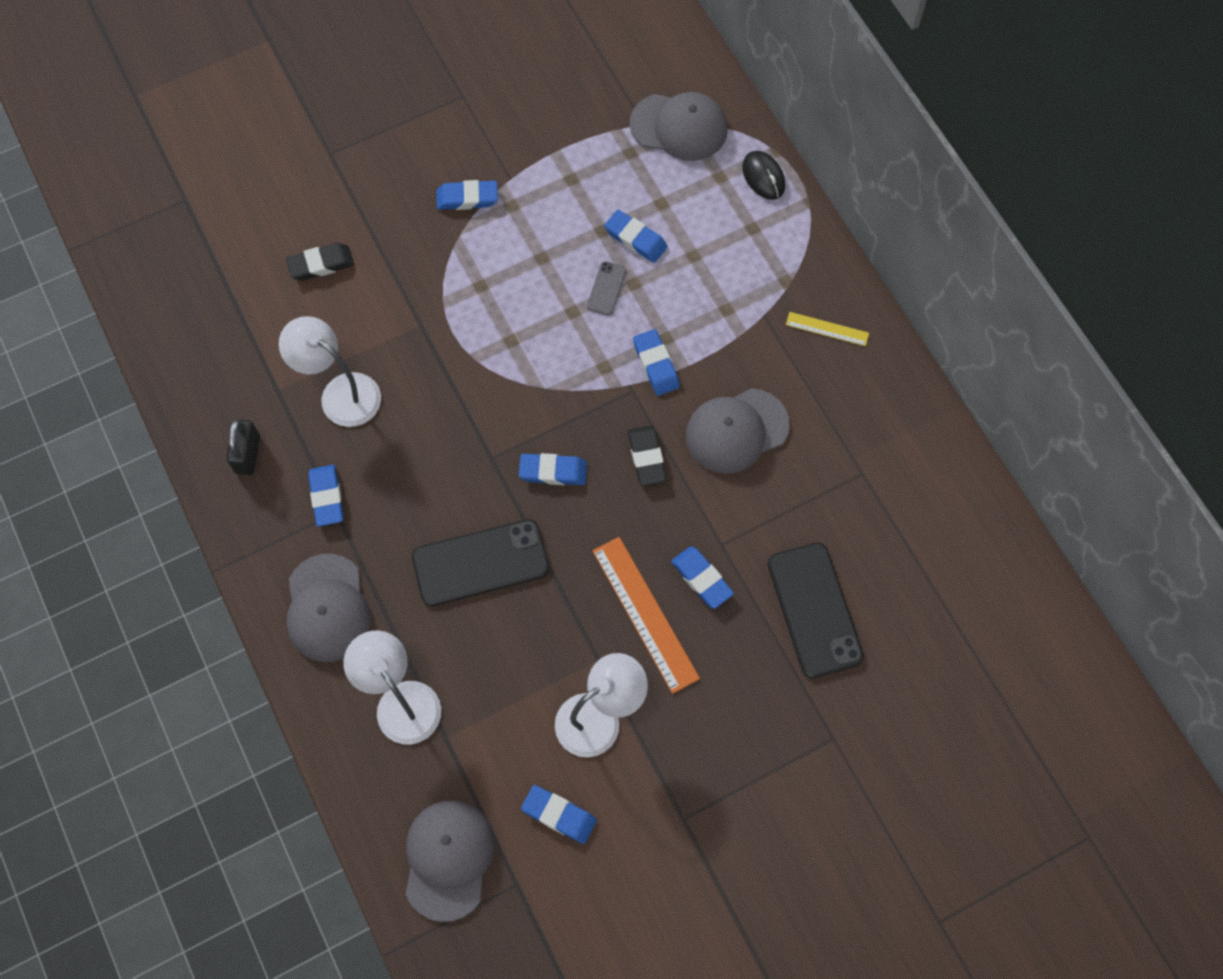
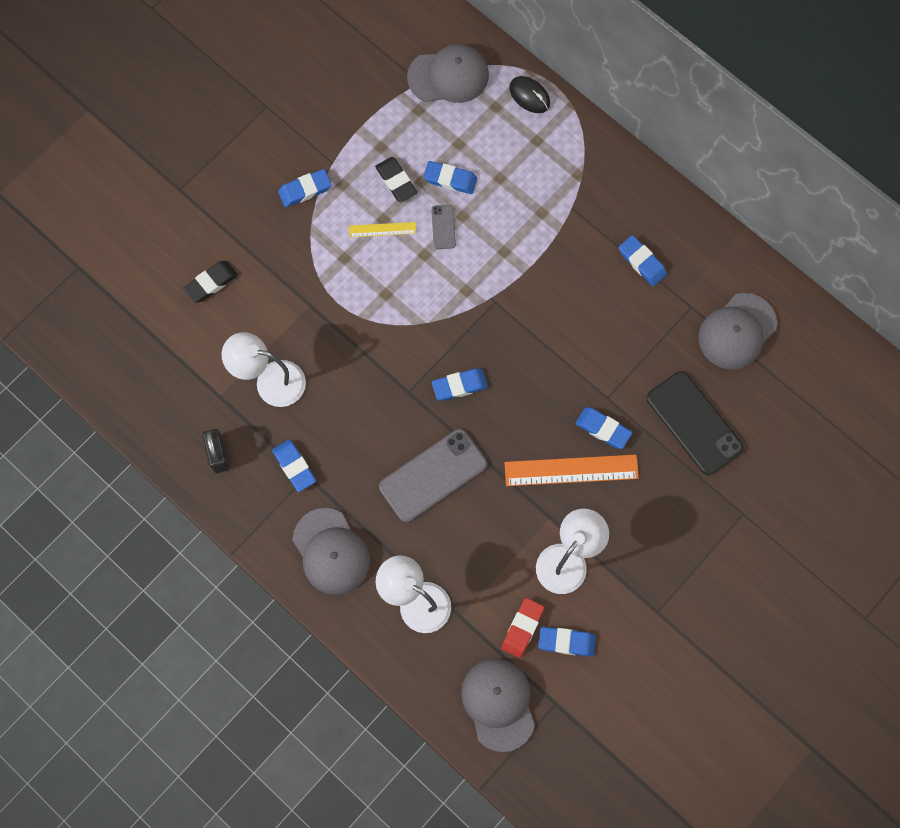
camera: 20 degrees left, 5 degrees up
black phone [412,519,549,606] -> grey phone [379,429,487,522]
orange ruler [592,537,700,694] -> orange ruler turned 45 degrees counterclockwise [504,455,639,486]
black eraser [628,426,667,486] -> black eraser moved to [375,157,417,202]
blue eraser [633,329,680,396] -> blue eraser moved to [619,235,667,286]
grey cap [686,388,790,474] -> grey cap moved to [698,293,777,370]
yellow ruler [786,312,869,346] -> yellow ruler moved to [349,222,416,237]
none -> red eraser [501,598,545,658]

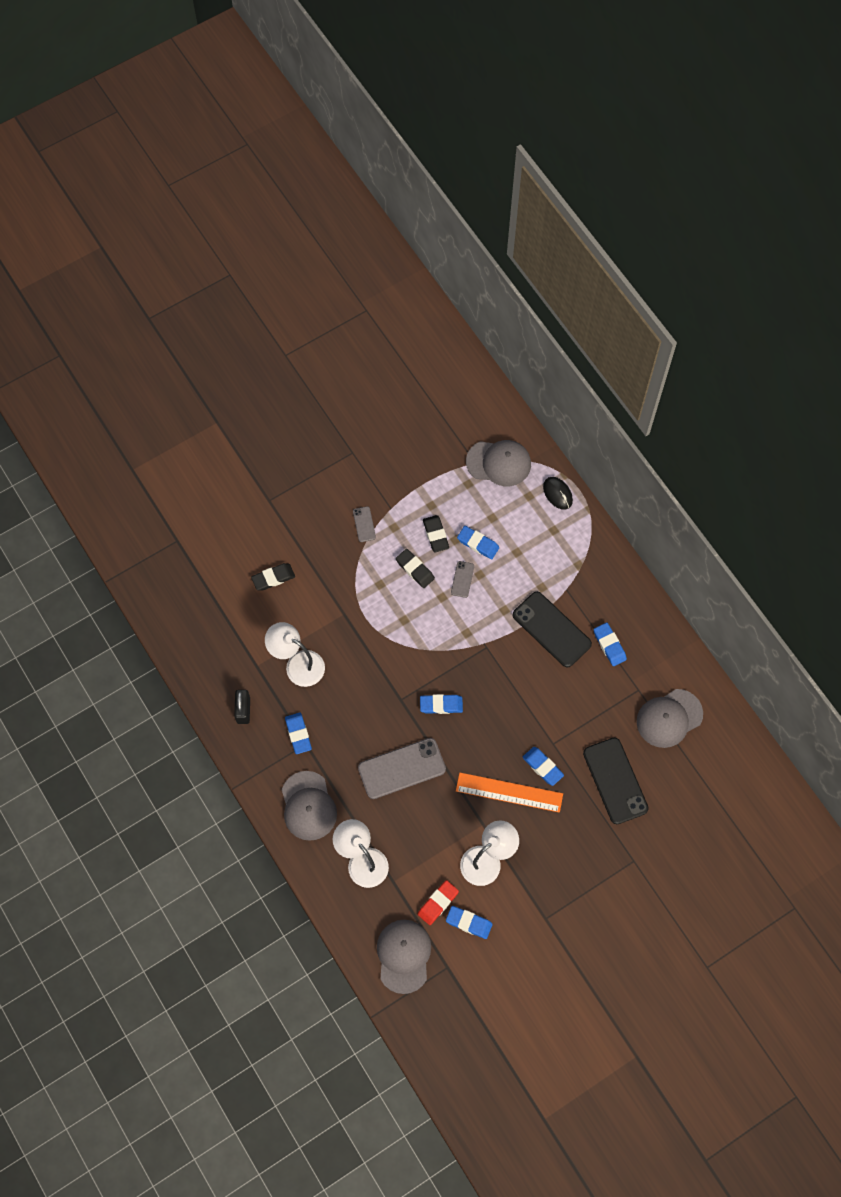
camera: 15 degrees right, 5 degrees down
blue eraser [278,169,332,207] -> grey phone [353,506,376,542]
yellow ruler [349,222,416,237] -> black eraser [396,549,435,588]
none -> black phone [513,592,592,667]

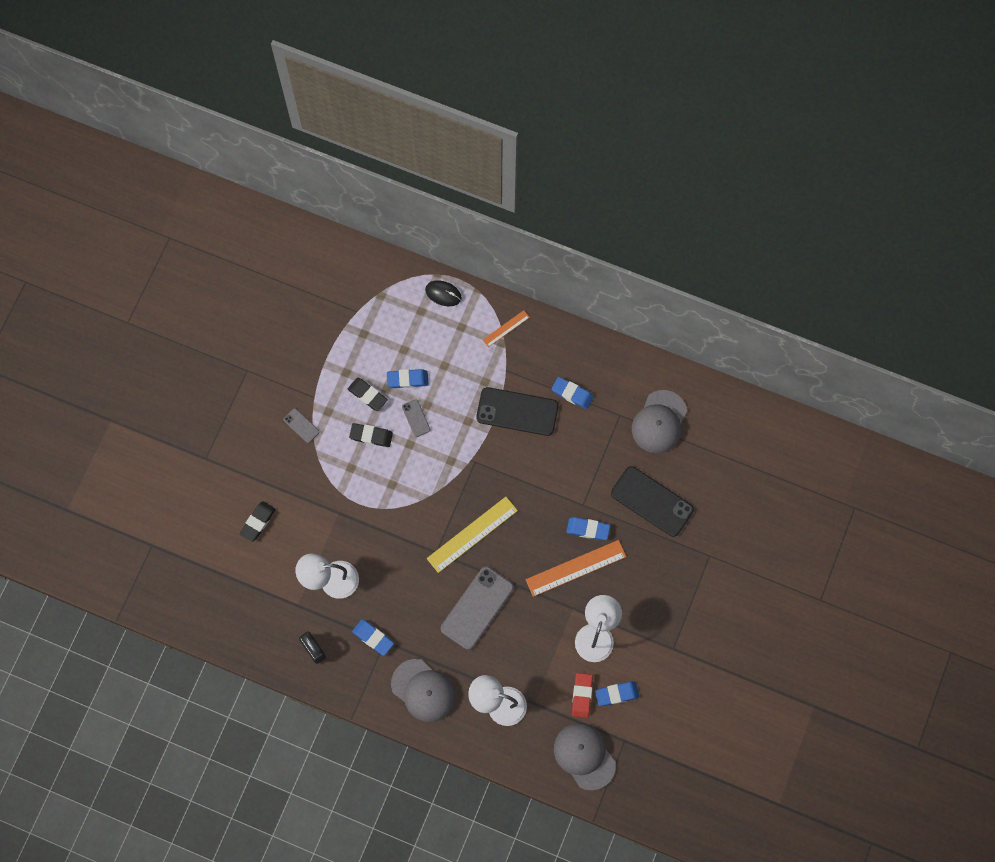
camera: 35 degrees left, 5 degrees up
blue eraser [420,694,463,714] -> yellow ruler [427,497,518,573]
grey cap [466,440,531,486] -> none
none -> orange ruler [483,310,530,347]

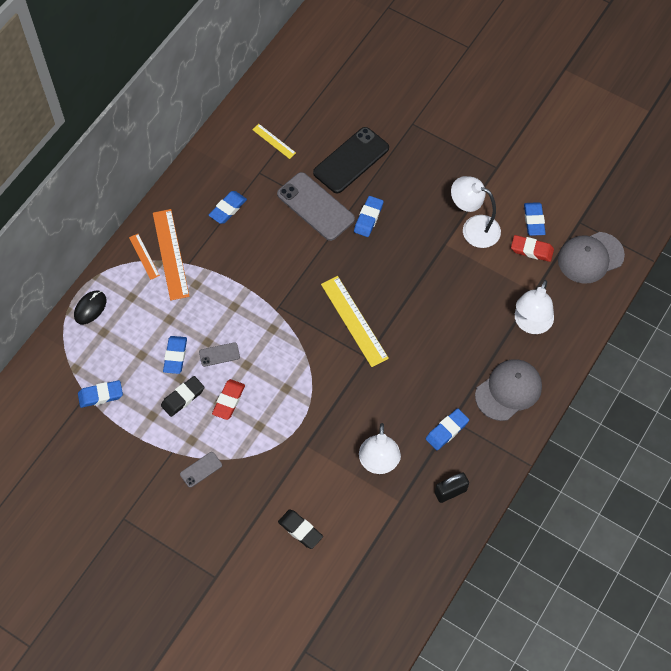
camera: 80 degrees left, 10 degrees down
black eraser [349,423,393,447] -> red eraser [212,379,245,420]
grey phone [441,567,514,650] -> grey phone moved to [277,172,355,241]
black phone [476,387,559,436] -> none
orange ruler [526,540,626,597] -> orange ruler moved to [153,209,190,301]
grey cap [632,390,687,453] -> yellow ruler [252,124,296,159]
none -> blue eraser [78,380,123,408]

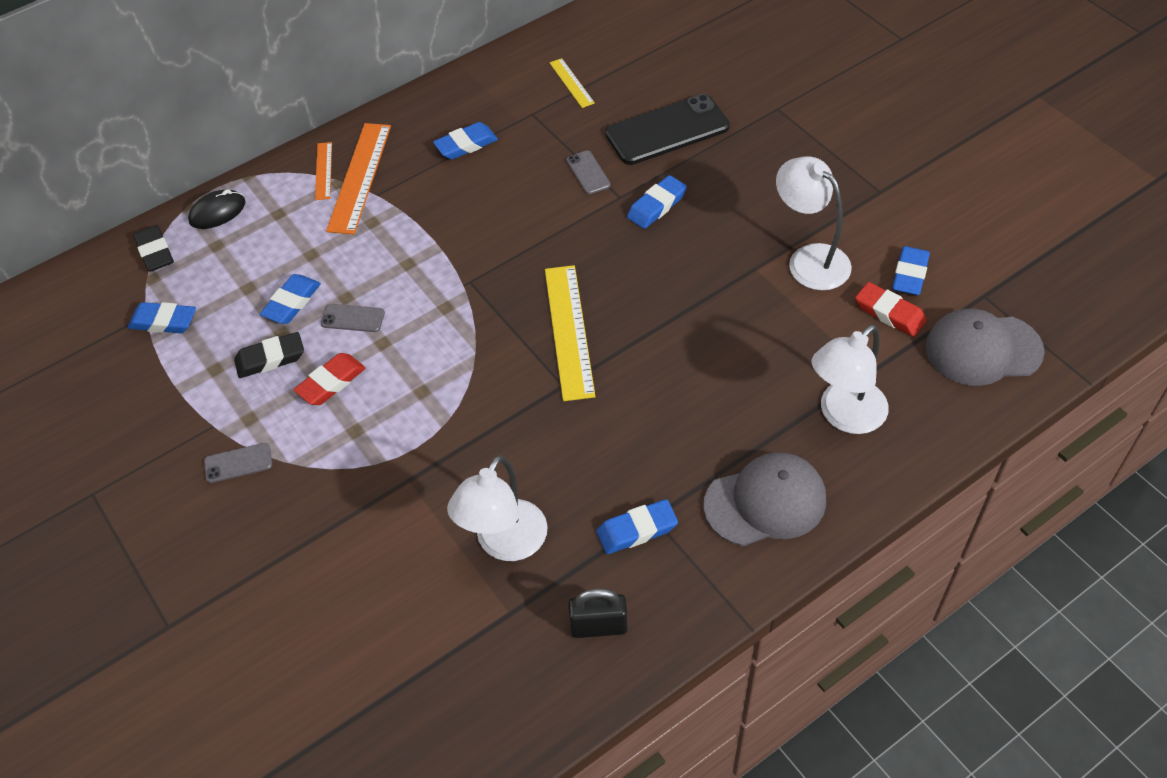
camera: 25 degrees right, 10 degrees down
grey phone [277,172,355,241] -> grey phone [566,151,611,194], size x0.47
black eraser [278,509,323,549] -> black eraser moved to [133,225,174,272]

